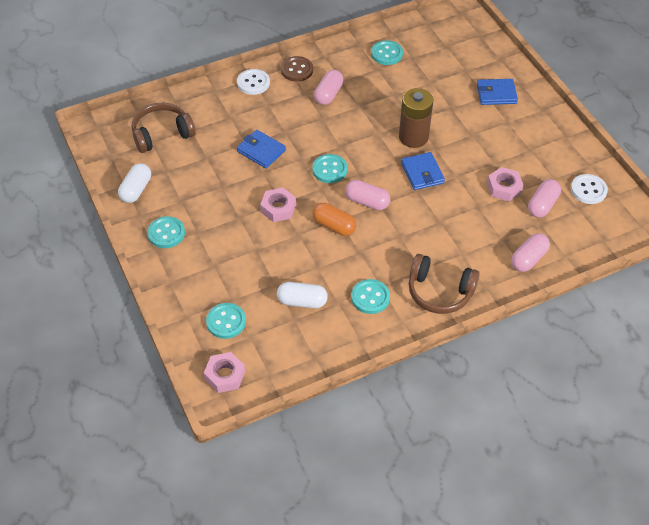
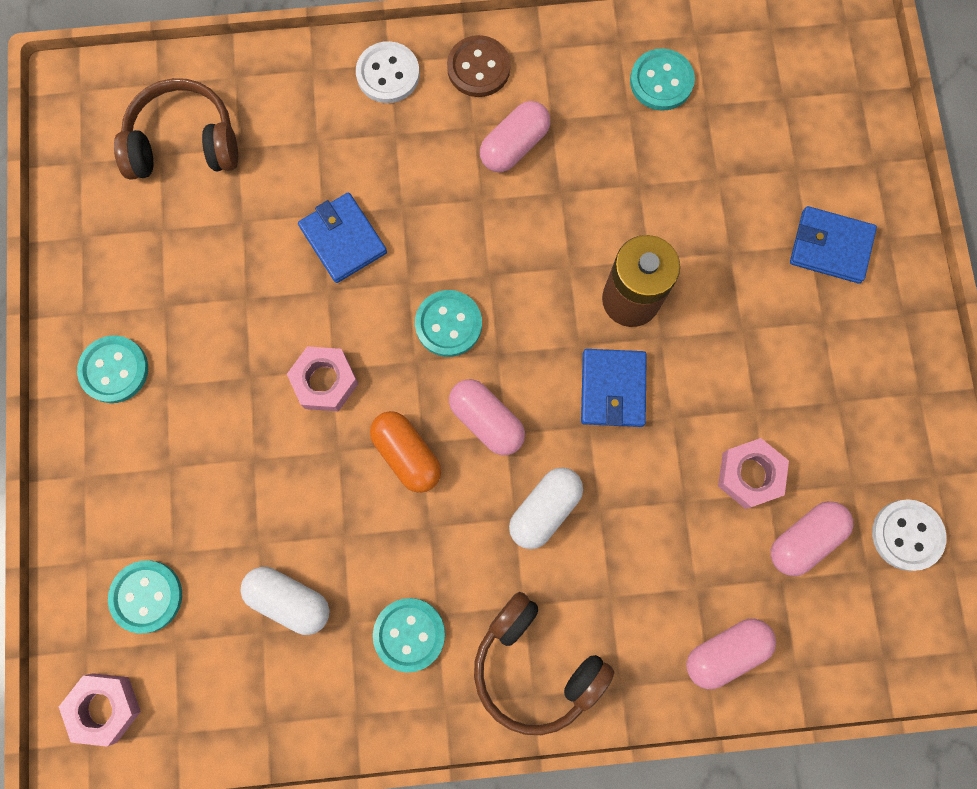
camera: 20 degrees right, 25 degrees up
white capsule [118,163,151,203] -> white capsule moved to [509,467,583,549]

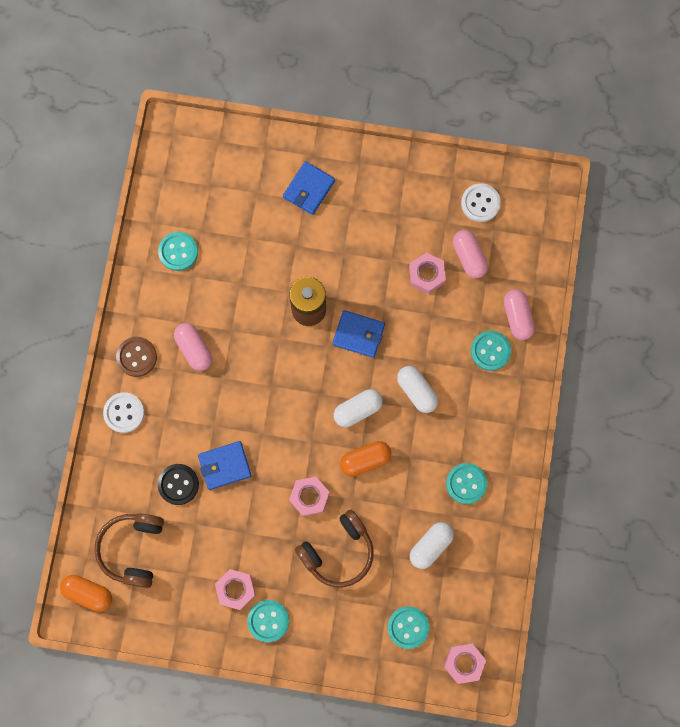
camera: 75 degrees left, 0 degrees up
turquoise button [415,290,482,357] -> turquoise button moved to [471,331,511,371]
pink capsule [449,379,525,455] -> white capsule [334,389,383,427]
brown headphones [474,592,615,735] -> brown headphones moved to [295,510,374,588]
none -> orange capsule [60,575,112,612]
none -> black button [158,464,199,505]
none -> pink nut [215,569,256,610]

